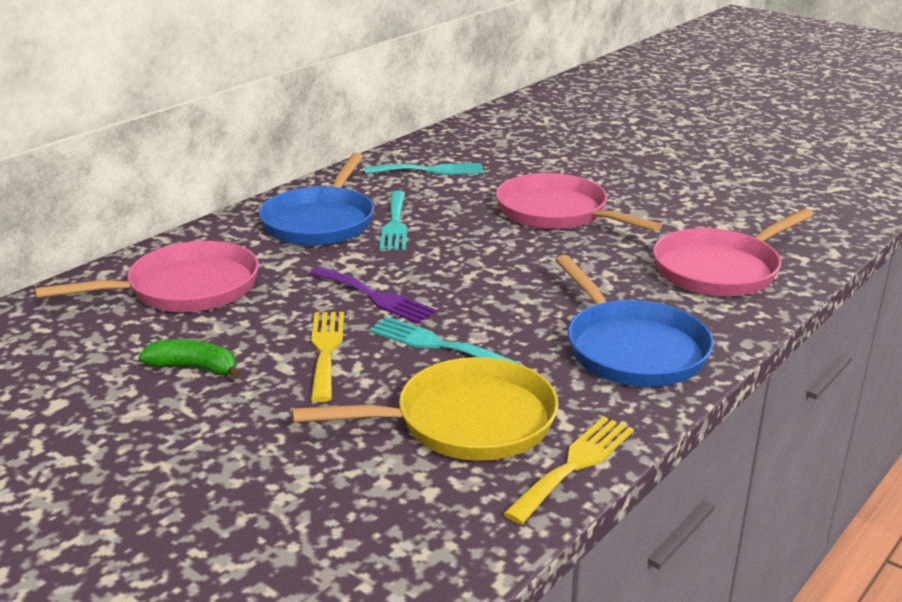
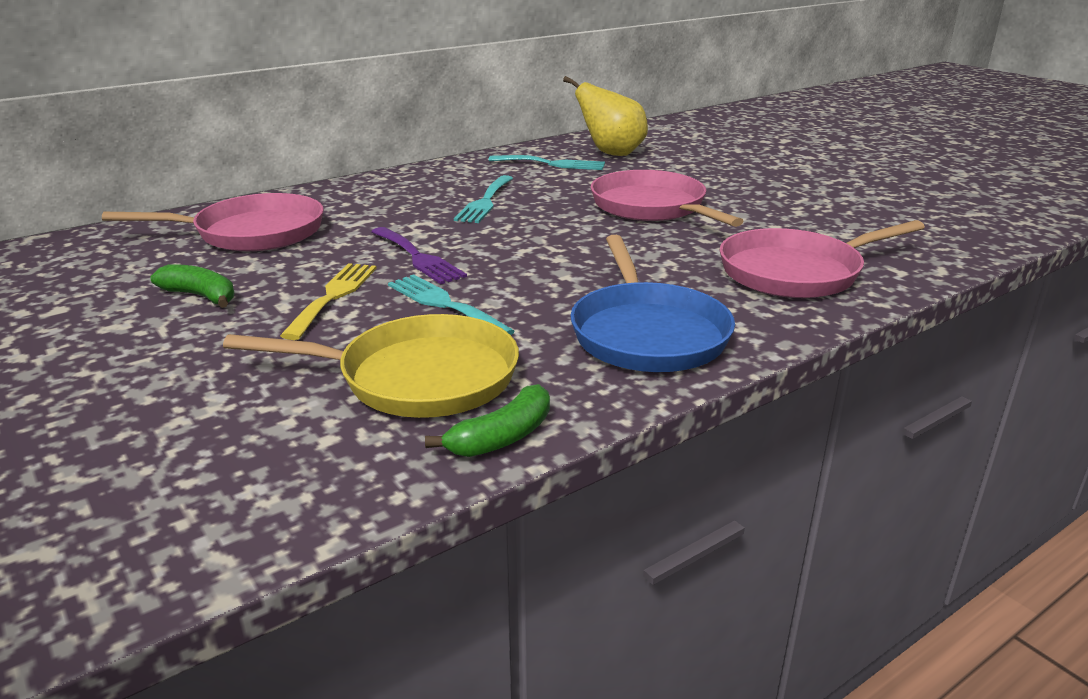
camera: 15 degrees right, 0 degrees up
blue pan [259,153,374,246] -> none
yellow fork [503,416,634,524] -> green banana [425,384,550,457]
none -> yellow pear [563,76,648,156]

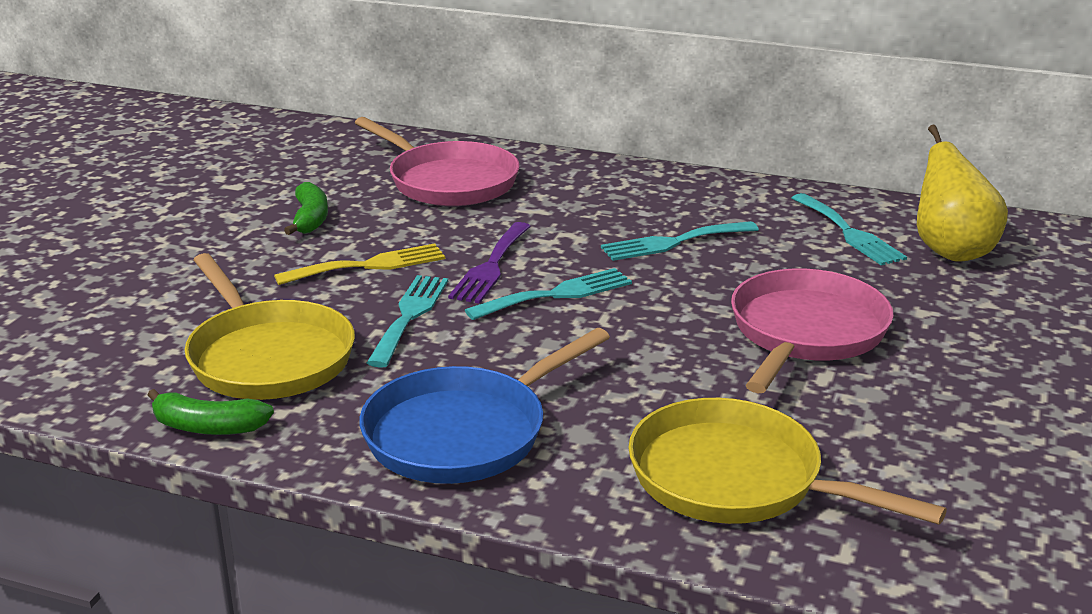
camera: 55 degrees right, 0 degrees up
pink pan [720,220,925,298] -> yellow pan [628,398,947,525]
none -> turquoise fork [465,268,632,320]

